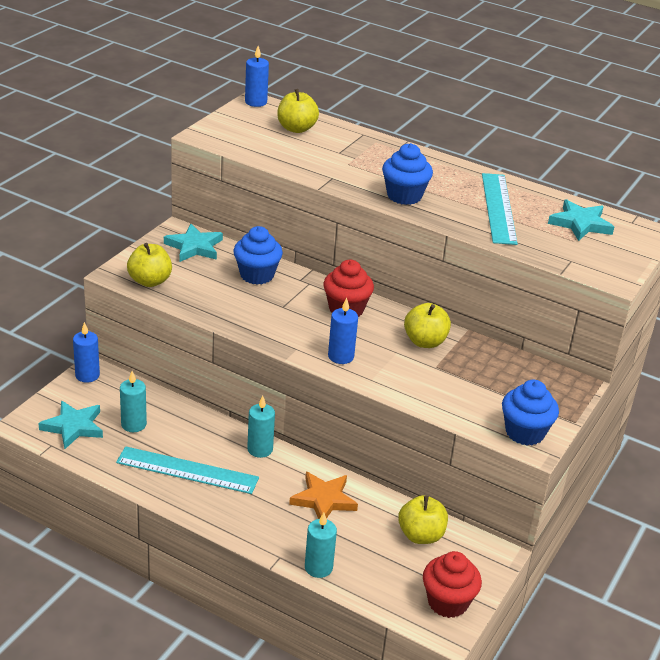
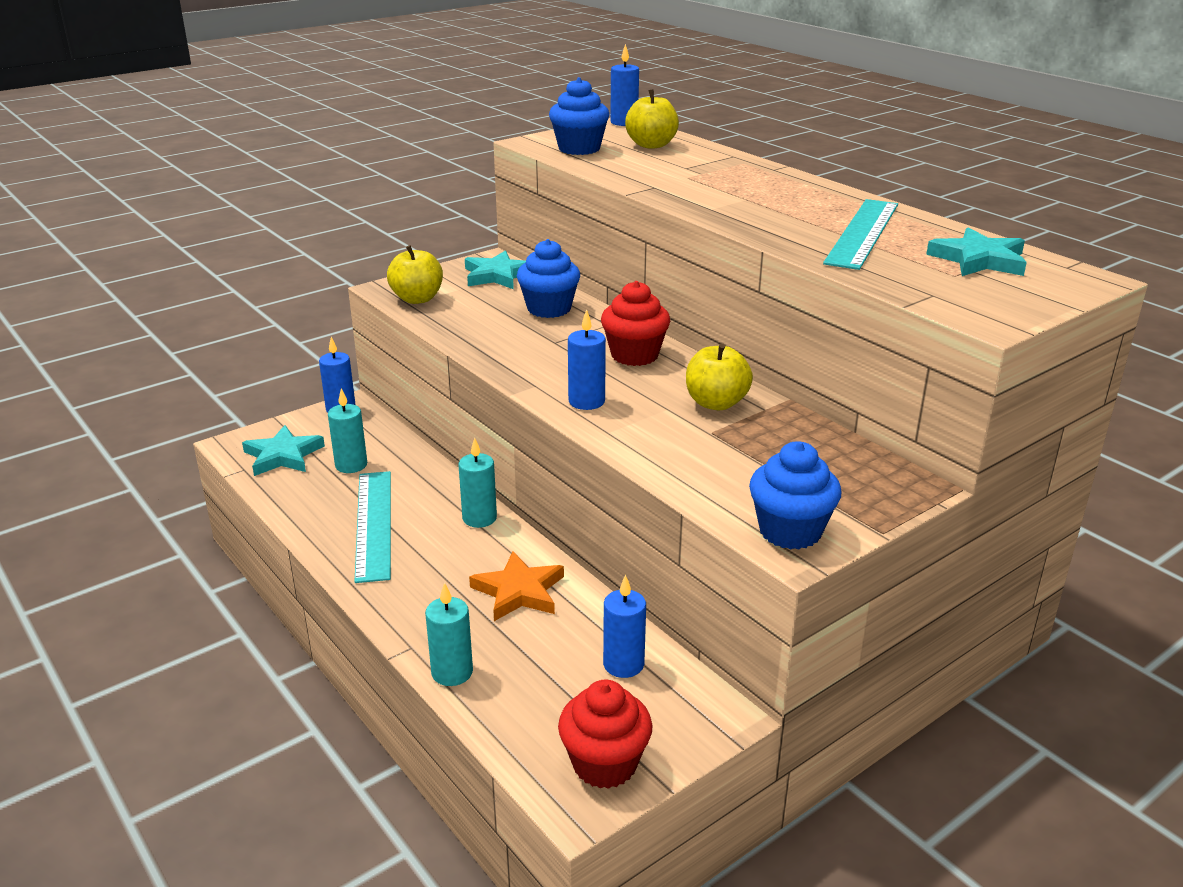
camera: 25 degrees right, 5 degrees down
turquoise ruler [116,446,259,494] -> turquoise ruler turned 45 degrees clockwise [354,471,391,583]
blue cupcake [382,143,433,205] -> blue cupcake moved to [549,77,609,155]
yellow apple [398,495,448,544] -> blue candle [603,575,646,678]

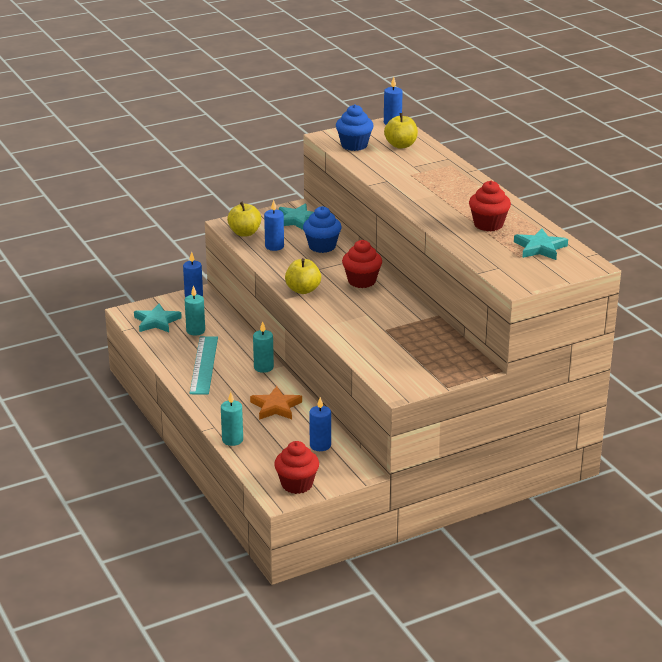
camera: 10 degrees right, 0 degrees up
blue candle [568,309,606,410] -> blue candle moved to [264,200,284,251]
yellow apple [686,343,753,410] -> yellow apple moved to [285,258,321,294]
blue cupcake [749,441,841,549] -> none
turquoise ruler [823,199,898,270] -> red cupcake [469,181,511,231]

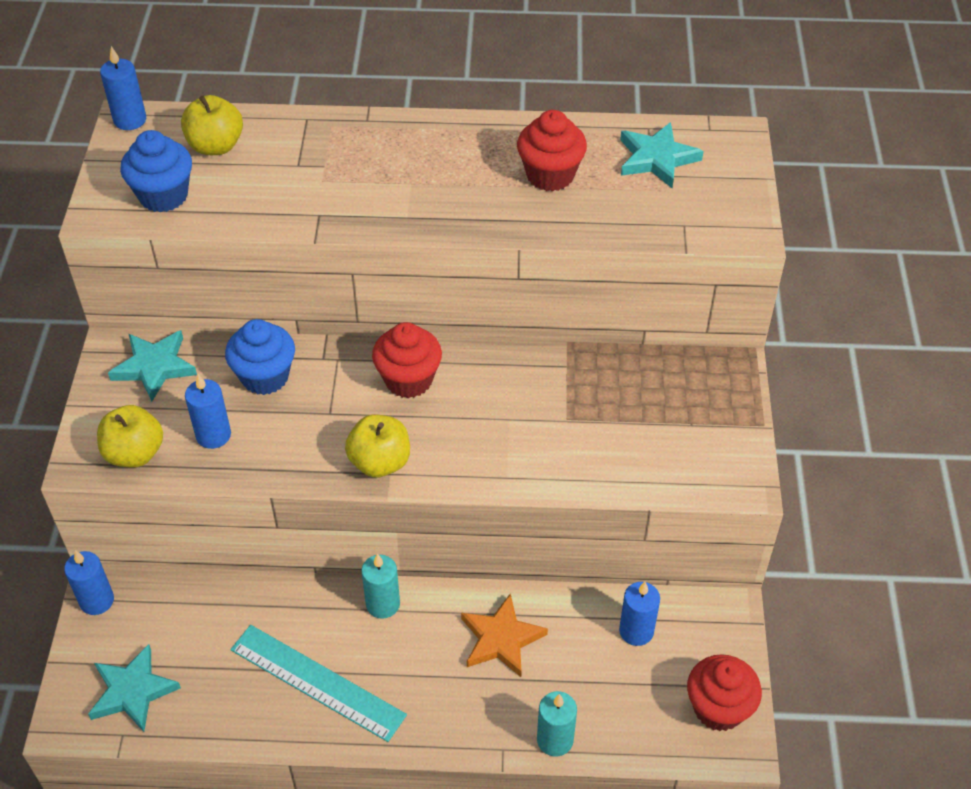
camera: 60 degrees left, 20 degrees up
turquoise candle [185,285,205,335] -> none

